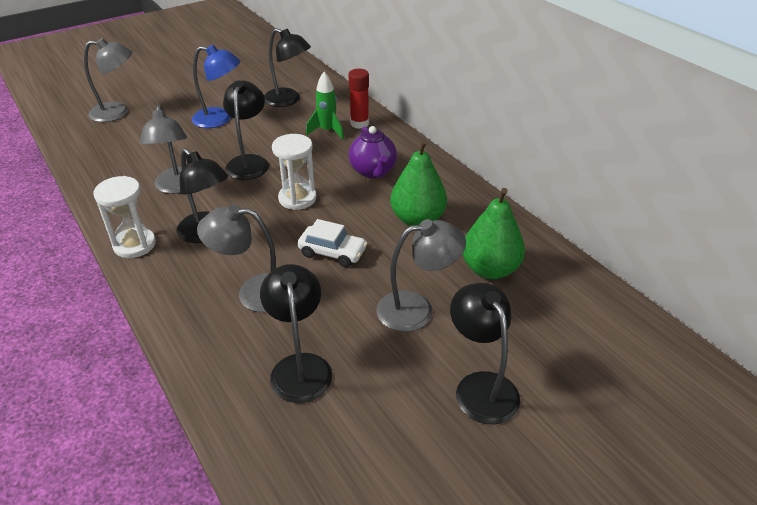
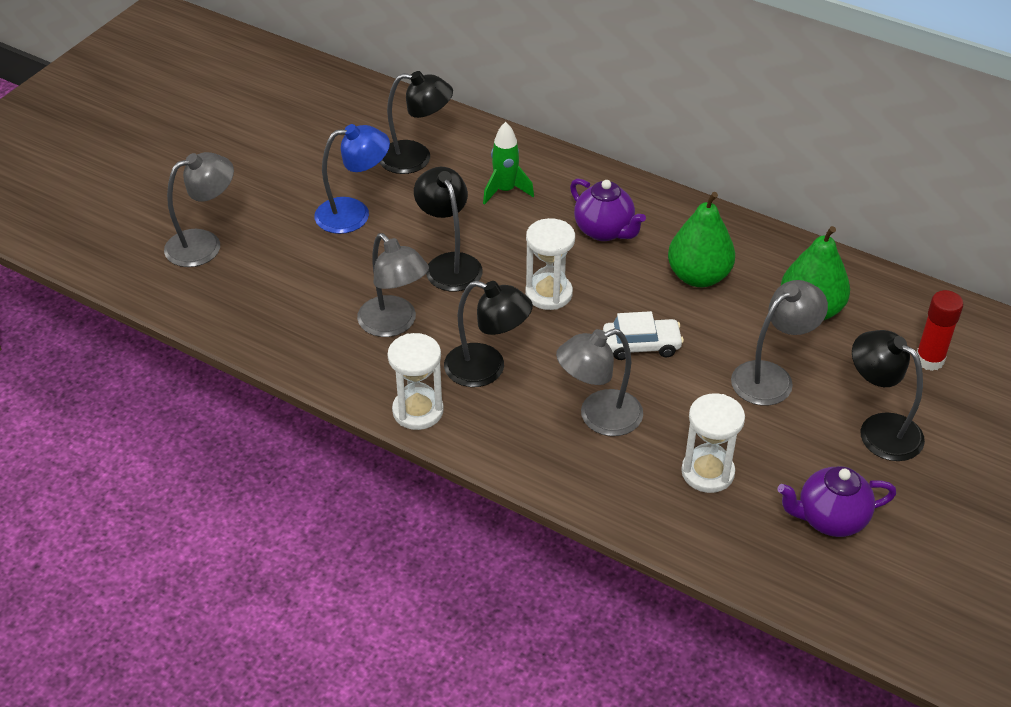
camera: 25 degrees left, 5 degrees up
black lamp [260,264,332,403] -> white hourglass [681,393,745,493]
red glue stick [348,69,369,129] -> red glue stick moved to [917,290,963,371]
none -> purple teapot [777,466,896,537]

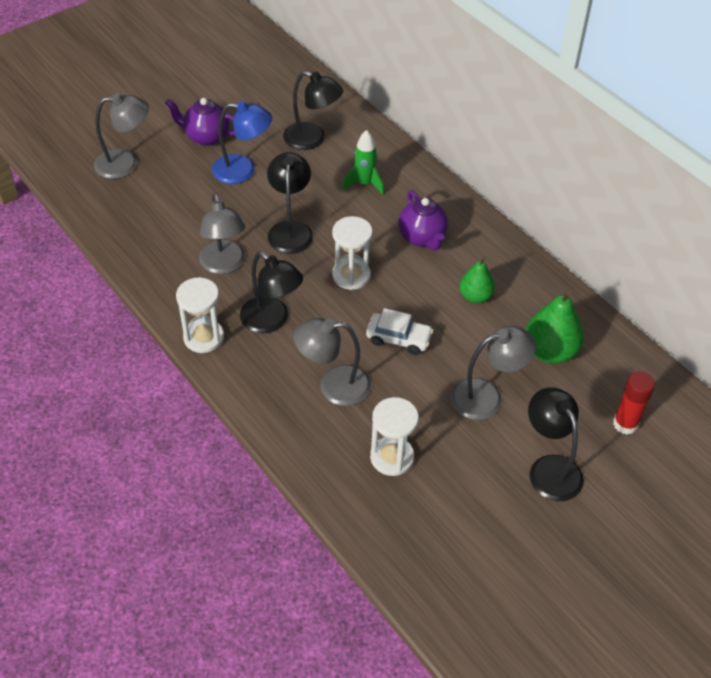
camera: 20 degrees right, 5 degrees up
green pear [668,192,735,287] -> green pear [459,257,495,303], size x0.64
purple teapot [777,466,896,537] -> purple teapot moved to [165,98,235,146]

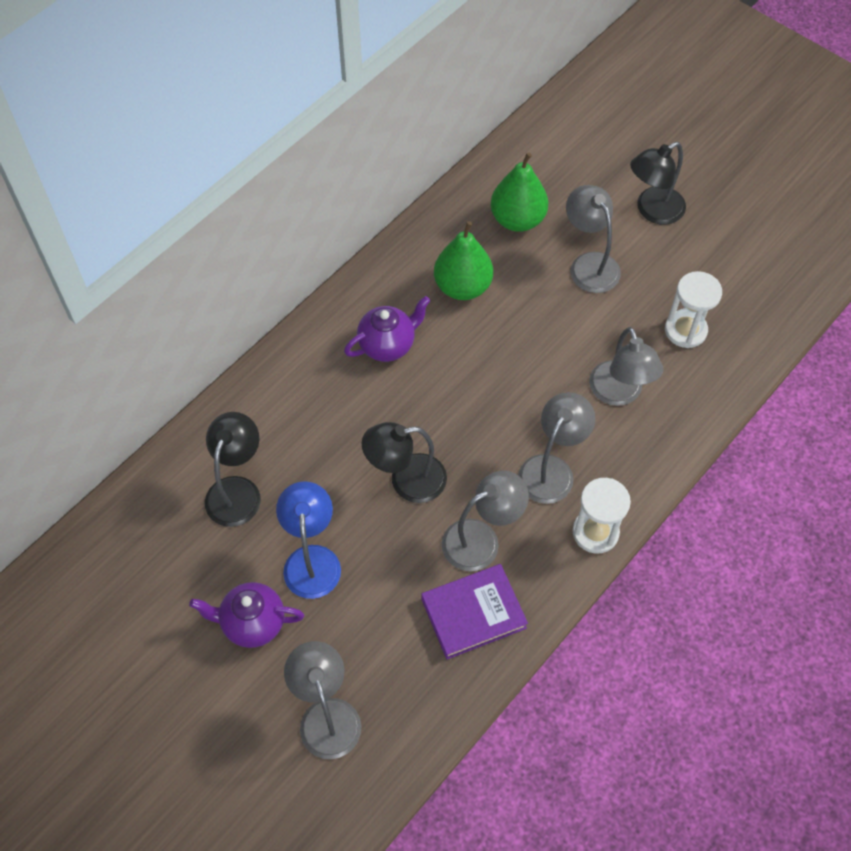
camera: 100 degrees left, 10 degrees up
purple teapot [165,98,235,146] -> purple teapot turned 90 degrees clockwise [189,582,304,648]
black lamp [240,252,303,333] -> grey lamp [518,392,595,504]
white hourglass [332,216,373,290] -> none
green rocket [342,130,384,195] -> none
white car [366,308,433,355] -> none
green pear [459,257,495,303] -> green pear [434,221,493,300], size x1.56
red glue stick [613,371,655,435] -> none
none -> purple book [421,564,528,659]

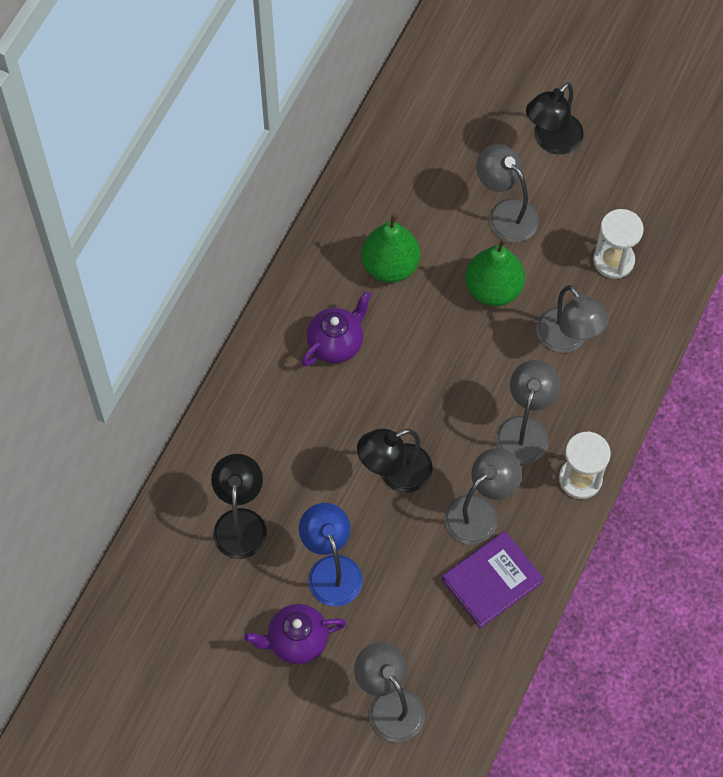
camera: 15 degrees left, 5 degrees up
green pear [490,152,548,232] -> green pear moved to [465,238,525,306]

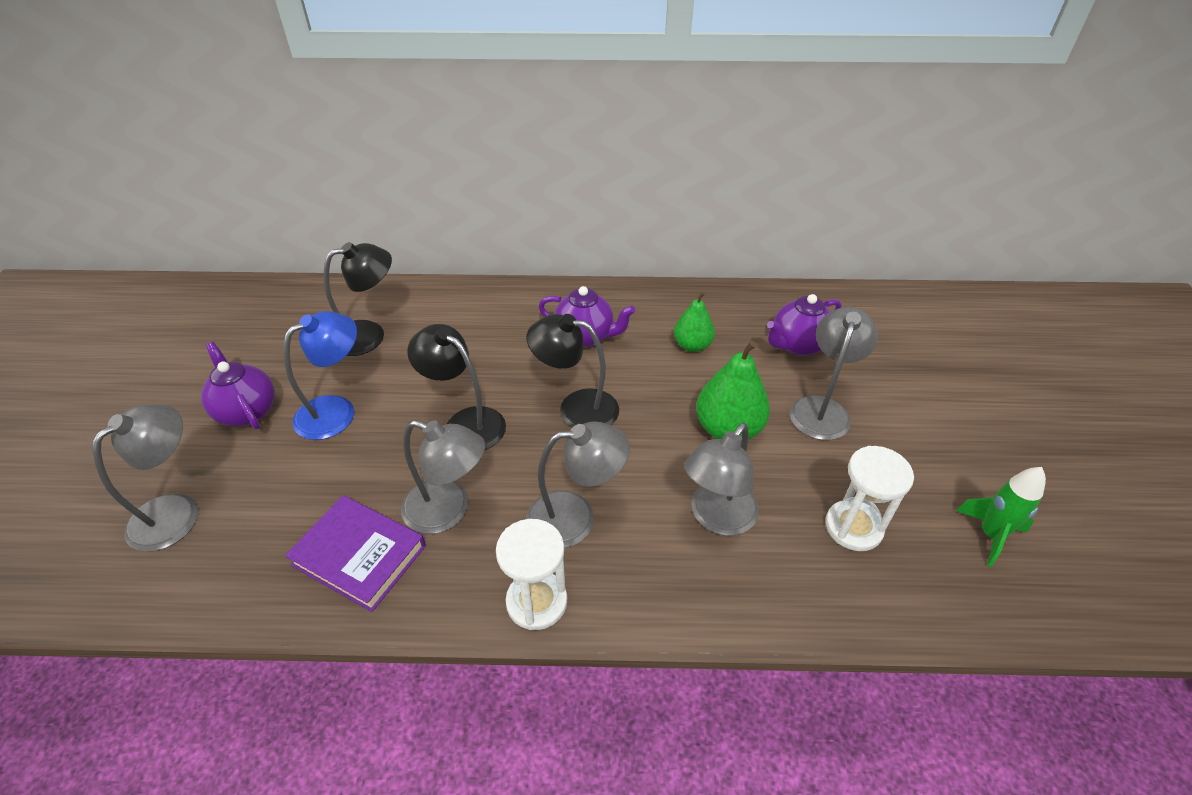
camera: 65 degrees right, 20 degrees down
green pear [361,214,420,283] -> green pear [674,292,715,352], size x0.64
black lamp [526,82,584,154] -> black lamp moved to [527,314,619,428]
none -> purple teapot [767,294,842,356]
none -> green rocket [956,467,1046,567]

